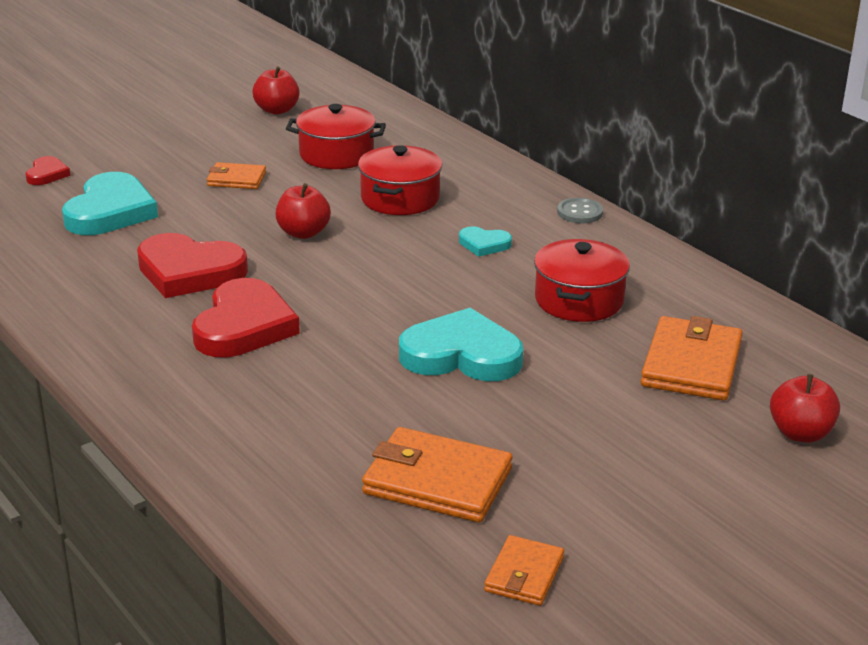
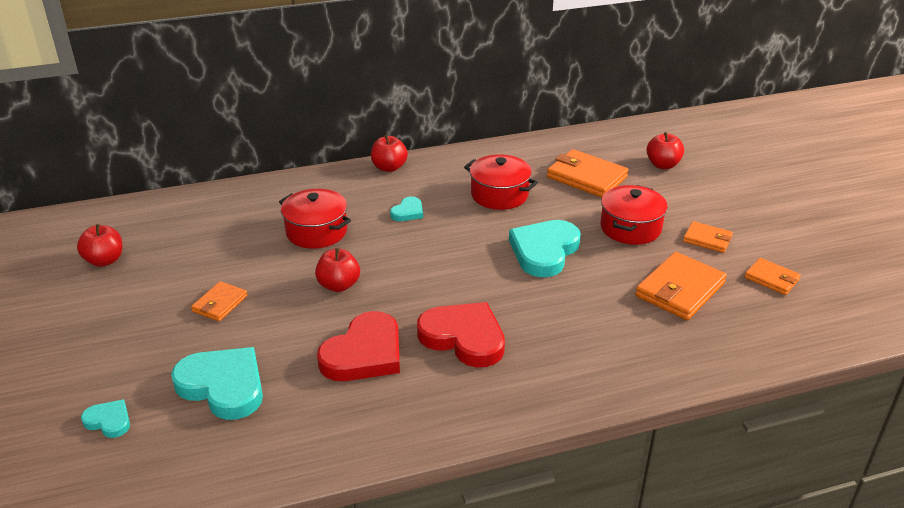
camera: 70 degrees left, 5 degrees up
red heart [26,156,71,185] -> turquoise heart [81,399,130,438]
red pot [286,104,386,169] -> red pot moved to [600,185,668,245]
grey button [557,198,603,223] -> red apple [371,135,408,172]
none -> orange wallet [683,221,733,253]

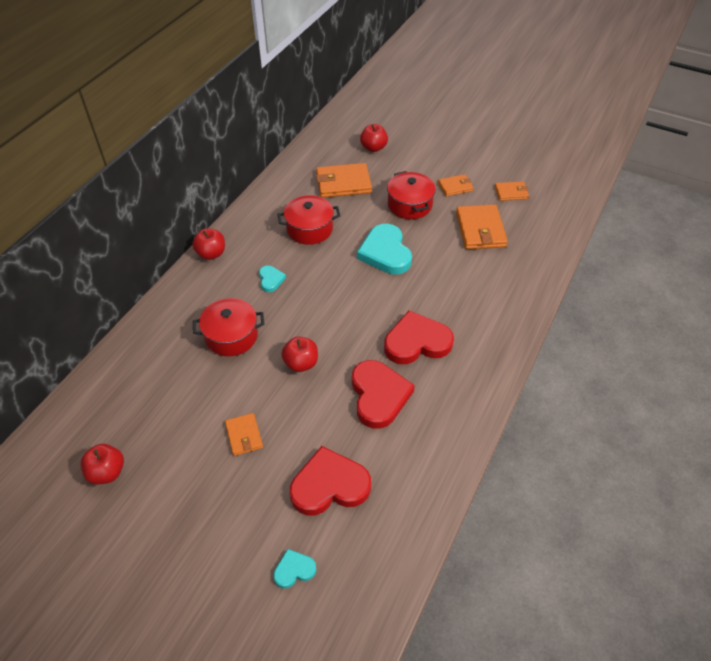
camera: 45 degrees left, 15 degrees up
turquoise heart [171,347,263,420] -> red heart [290,446,371,515]

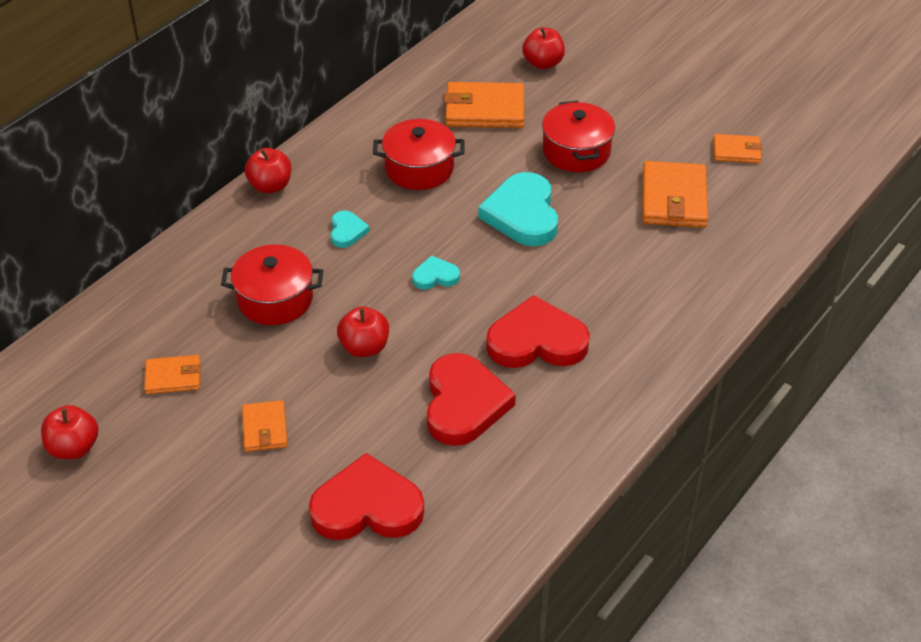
camera: 10 degrees right, 5 degrees down
turquoise heart [273,549,316,589] -> turquoise heart moved to [412,255,460,290]
orange wallet [438,174,473,197] -> orange wallet moved to [144,355,201,394]

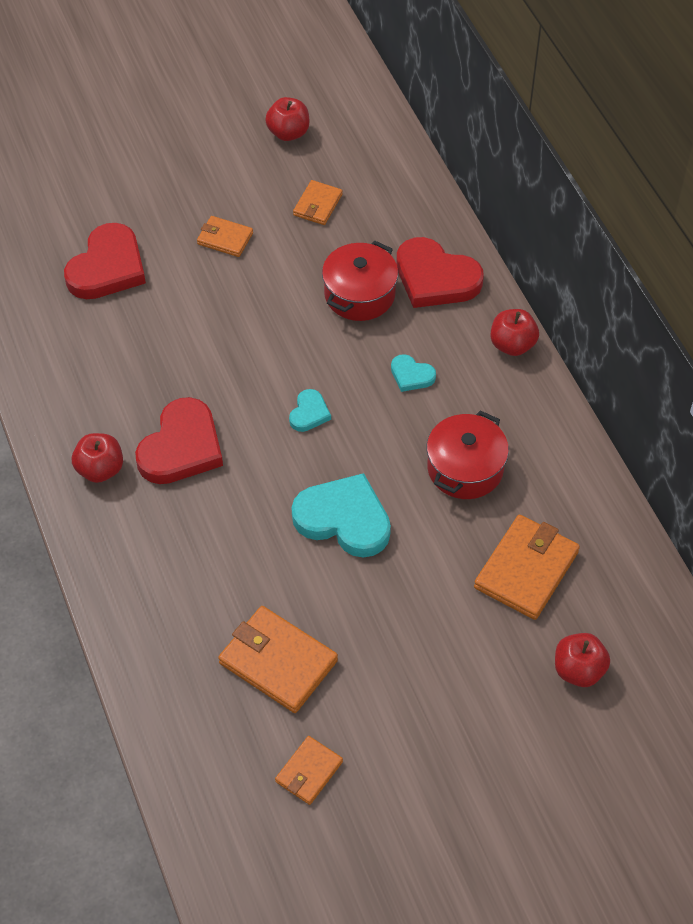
camera: 120 degrees right, 10 degrees up
red apple [337,307,389,357] -> red apple moved to [72,433,123,483]
red heart [427,353,516,446] -> red heart moved to [396,237,484,308]
red pot [542,101,615,172] -> none

